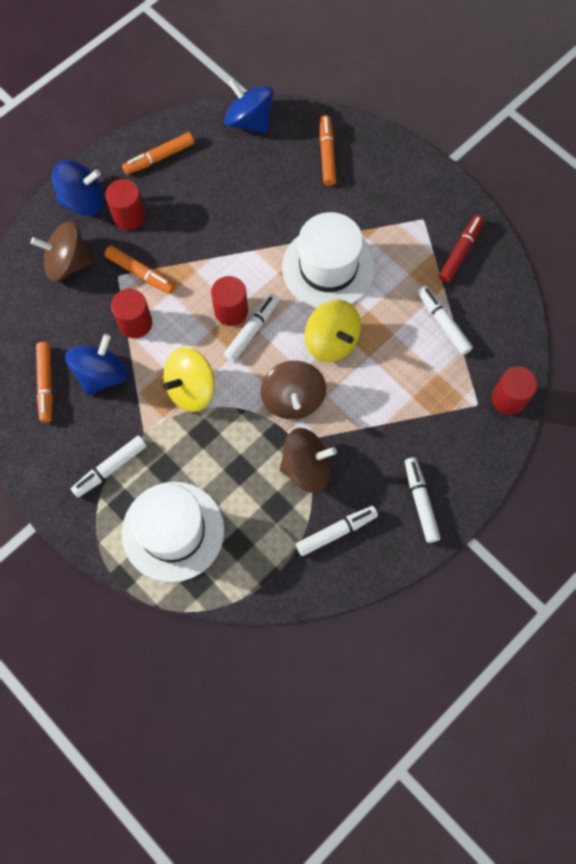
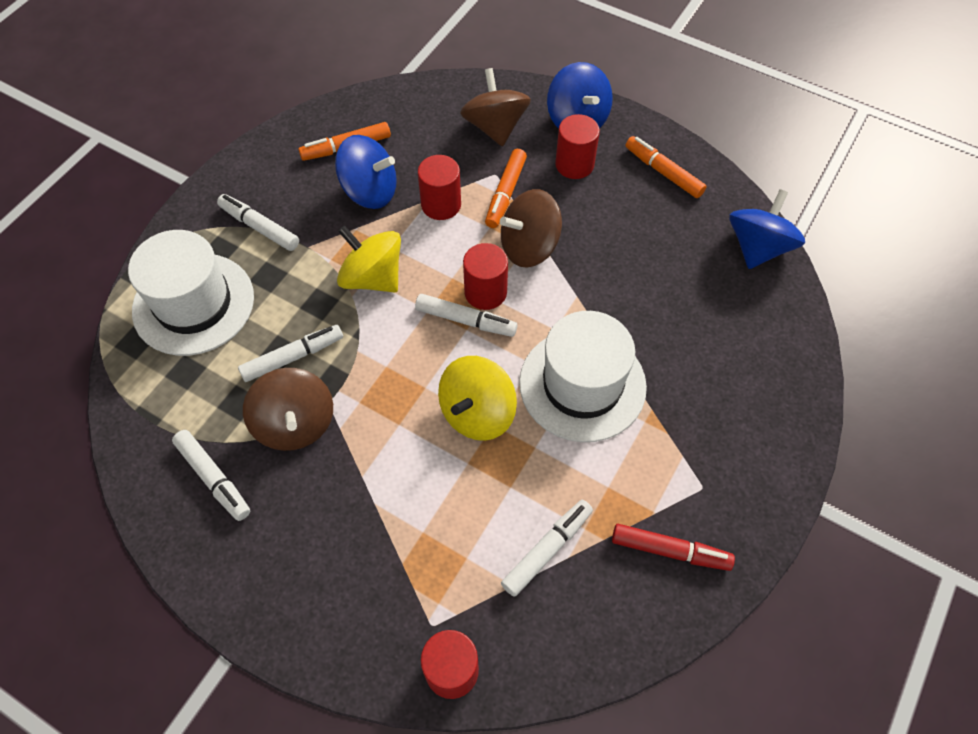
camera: 75 degrees right, 10 degrees down
brown spinning top [261,361,326,419] -> brown spinning top moved to [500,189,562,268]
orange marker [319,115,336,186] -> none
white marker [405,457,441,543] -> white marker moved to [238,325,343,382]

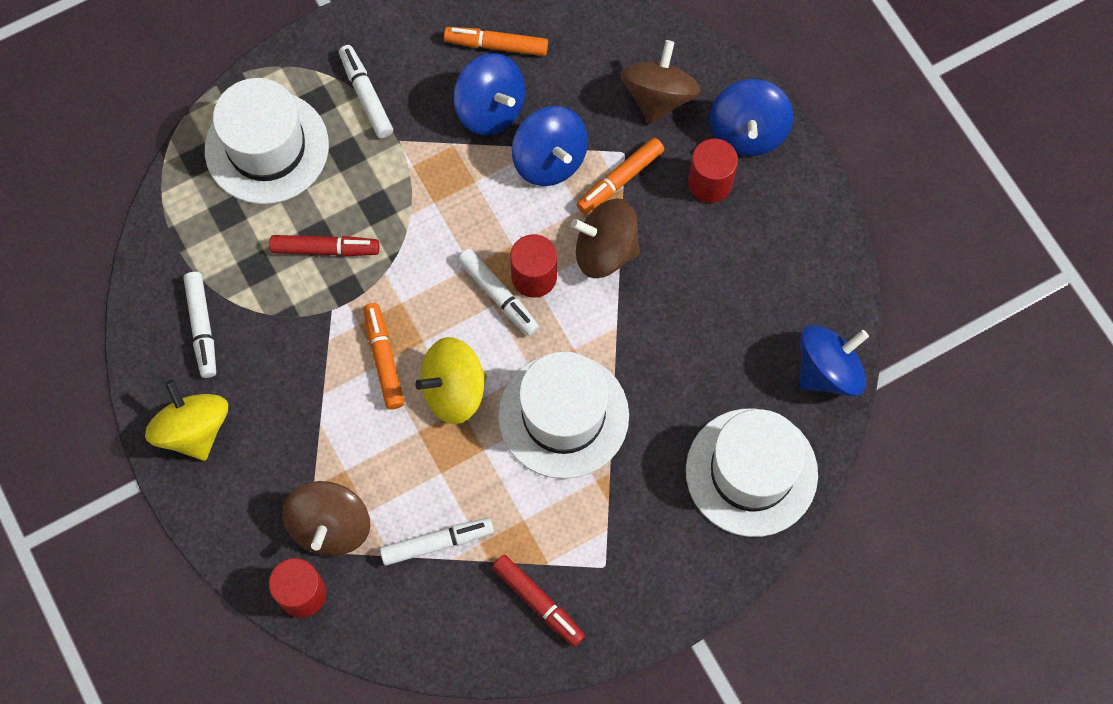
camera: 30 degrees right, 10 degrees up
white marker [238,325,343,382] -> red marker [270,235,379,256]
brown spinning top [243,368,333,451] -> brown spinning top moved to [282,481,370,556]
yellow spinning top [337,225,401,293] -> yellow spinning top moved to [145,379,228,461]
red cylinder [418,155,461,220] -> blue spinning top [512,106,588,186]
orange marker [625,136,706,198] -> orange marker moved to [364,303,404,409]
none -> white hat [686,409,818,537]

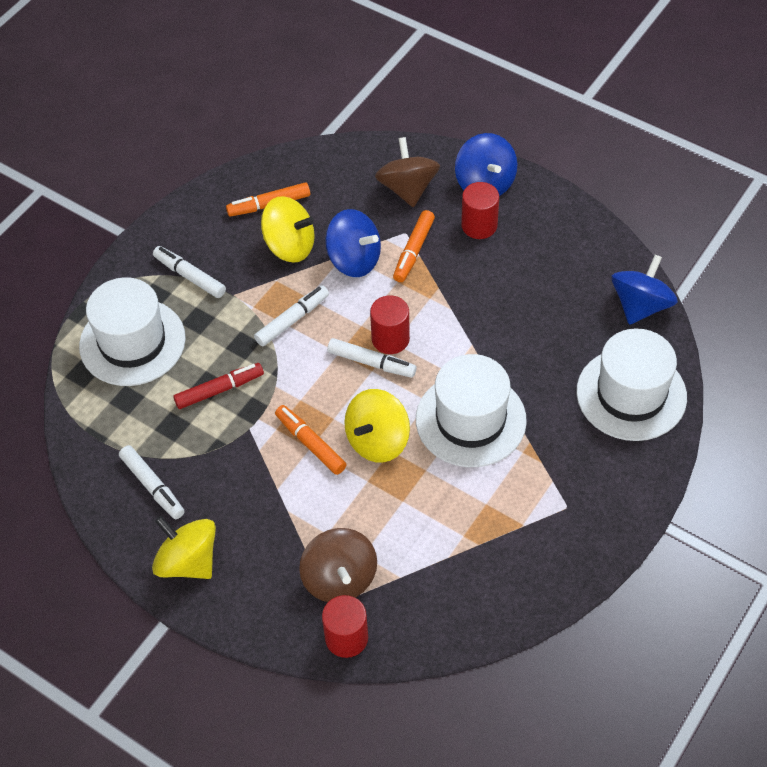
camera: 25 degrees left, 15 degrees down
white marker [380,518,494,566] -> white marker moved to [254,285,329,346]
blue spinning top [453,53,525,135] -> yellow spinning top [261,196,315,263]
red marker [492,555,585,647] -> none
brown spinning top [571,198,640,278] -> none

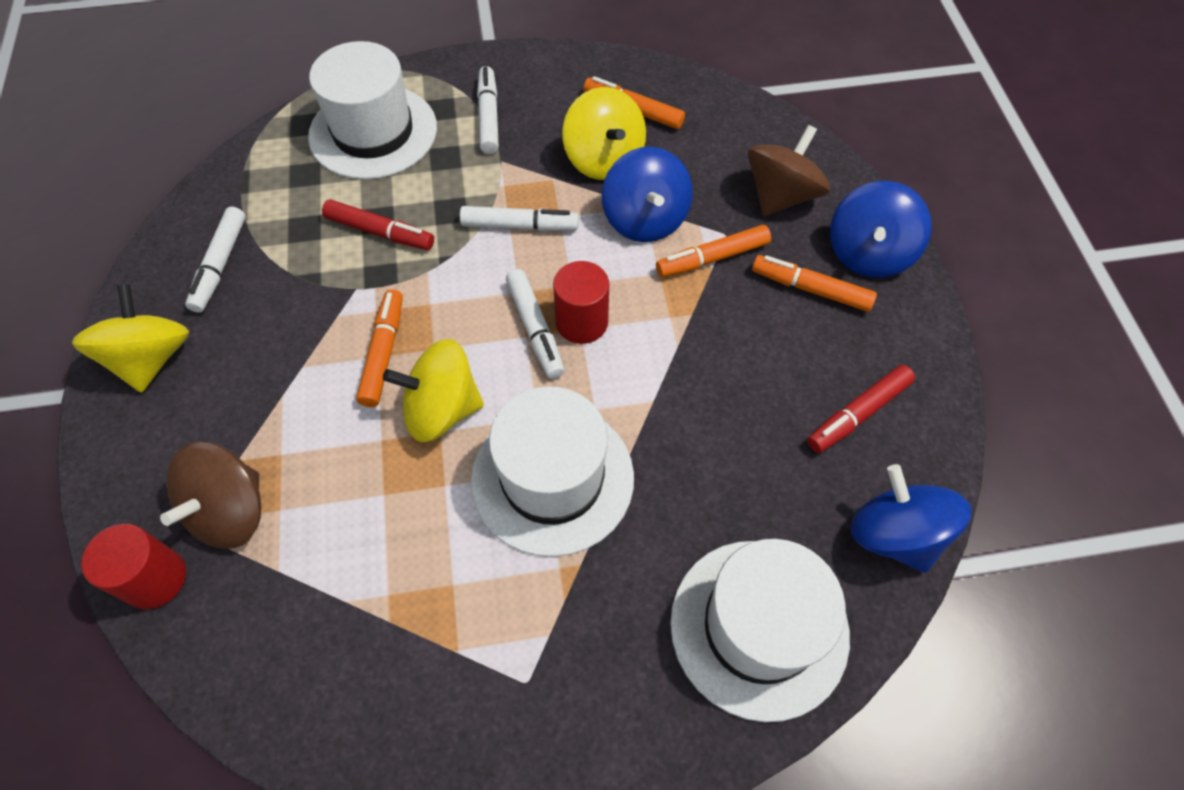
camera: 45 degrees right, 5 degrees up
red cylinder [461,182,499,239] -> orange marker [752,255,877,312]
blue spinning top [611,255,678,325] -> blue spinning top turned 105 degrees counterclockwise [850,464,972,573]
none -> red marker [807,365,915,453]

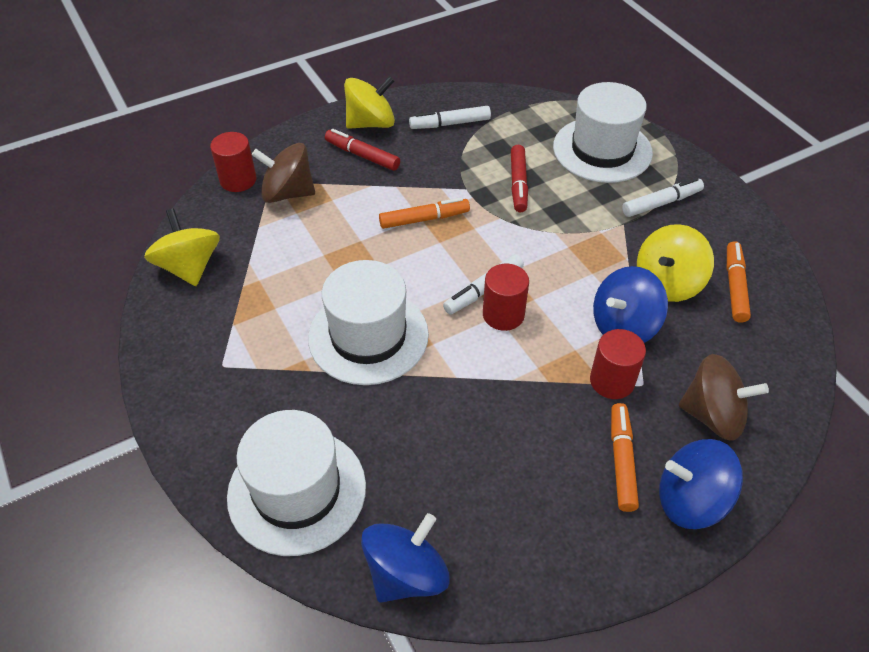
camera: 70 degrees right, 10 degrees down
yellow spinning top [383,339,484,442] -> yellow spinning top moved to [144,208,220,286]
white marker [460,206,579,231] -> none
orange marker [656,225,771,277] -> red cylinder [590,329,646,399]
red marker [807,365,915,453] -> red marker moved to [325,129,400,171]

